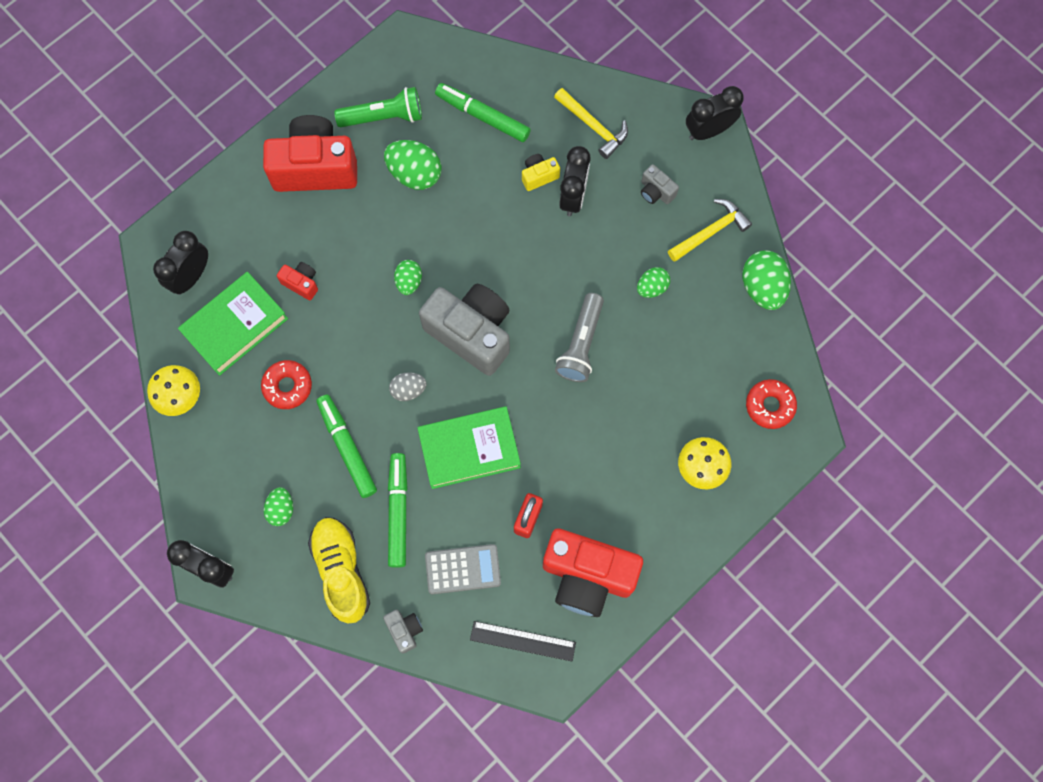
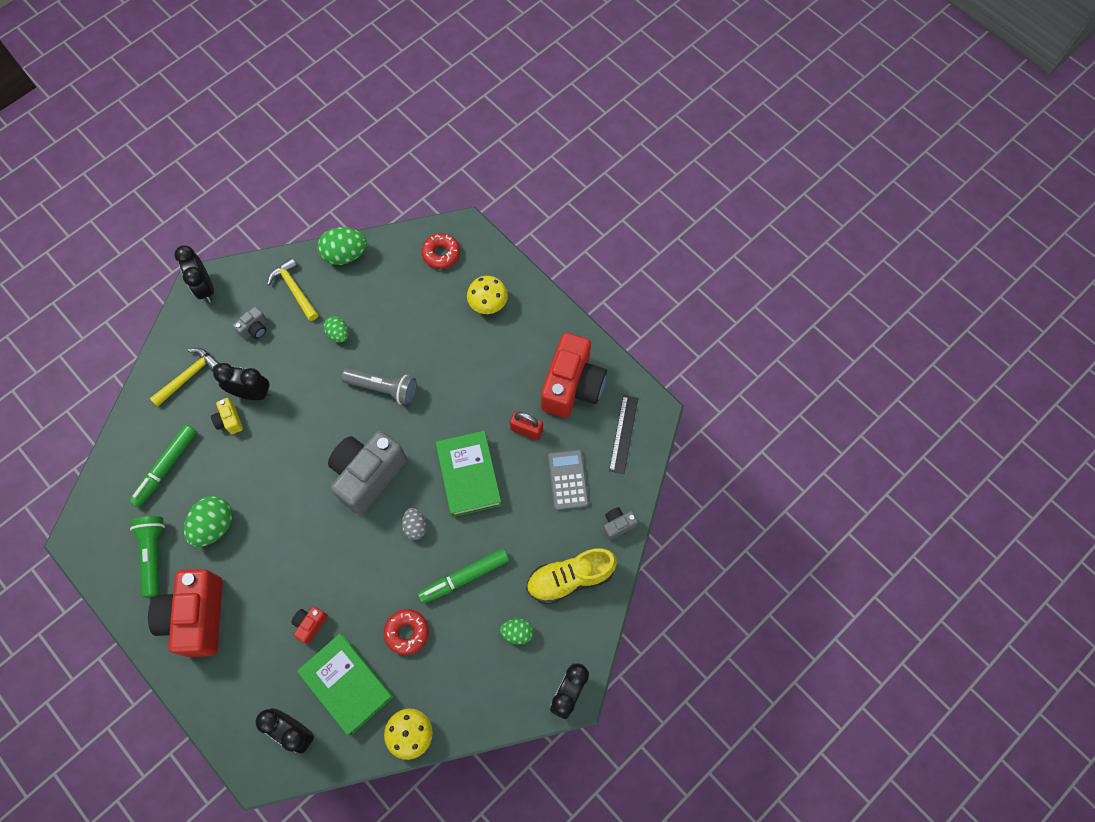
camera: 90 degrees left, 5 degrees down
green marker [388,453,408,568] -> none
green egg [394,260,422,295] -> none

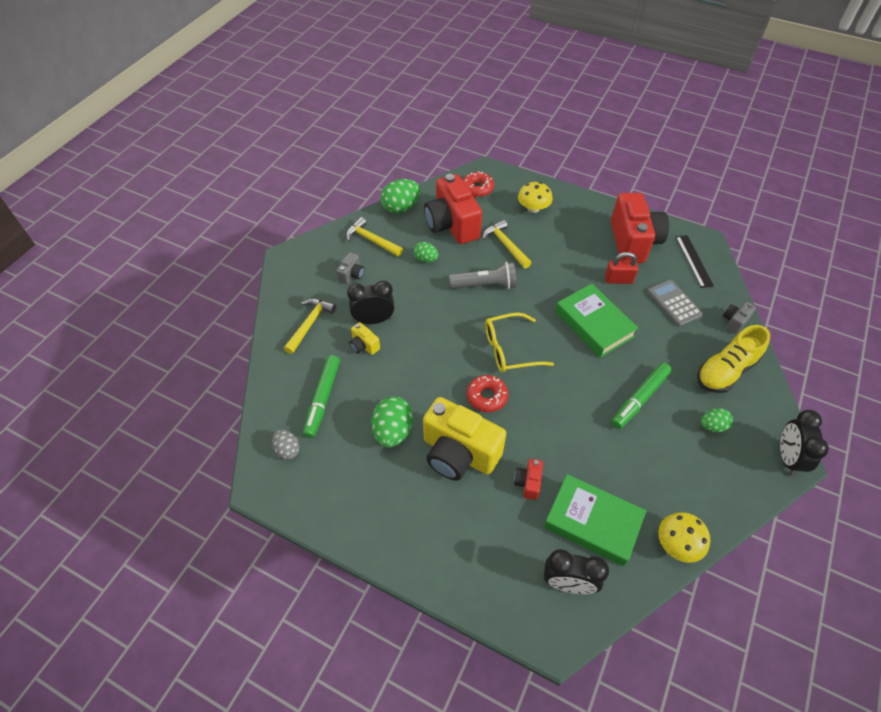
camera: 20 degrees left, 15 degrees down
green flashlight [130,516,165,598] -> none
red camera [148,569,223,657] -> red camera moved to [424,174,482,244]
black clock [174,246,214,302] -> none
grey camera [328,431,407,515] -> yellow glasses [485,313,554,372]
red donut [384,609,429,655] -> red donut moved to [467,375,508,412]
grey egg [402,508,427,540] -> grey egg moved to [272,429,300,460]
none -> yellow camera [423,397,506,481]
none -> yellow hammer [483,220,531,268]

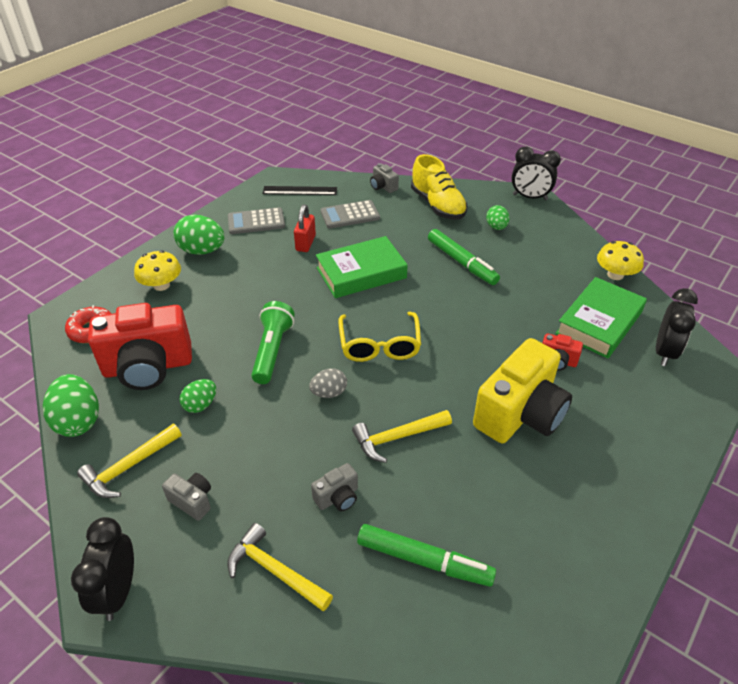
camera: 80 degrees left, 10 degrees down
grey egg [272,429,300,460] -> grey egg moved to [309,368,347,398]
black clock [347,281,395,324] -> black clock moved to [71,517,134,621]
yellow camera [349,322,380,355] -> grey camera [311,463,358,511]
green egg [372,396,413,447] -> green egg moved to [173,214,225,255]
grey flashlight [449,262,516,289] -> green flashlight [251,301,295,384]
red donut [467,375,508,412] -> none
yellow hammer [483,220,531,268] -> yellow hammer moved to [352,410,452,463]
red camera [611,193,669,263] -> grey calculator [228,207,285,234]

